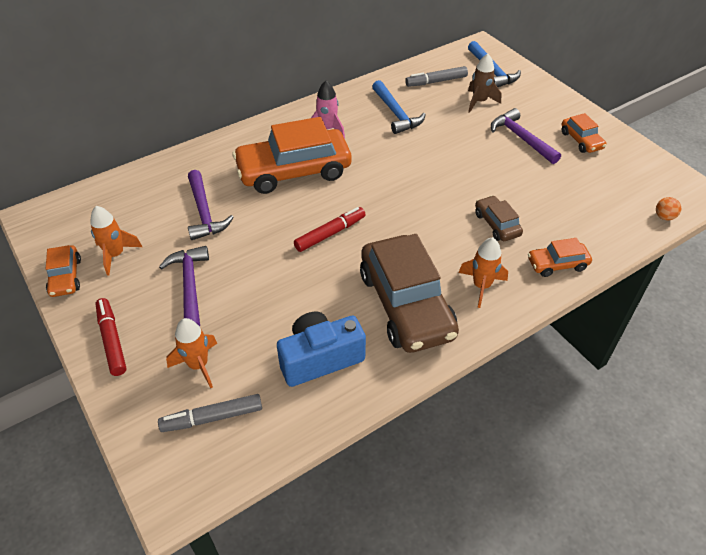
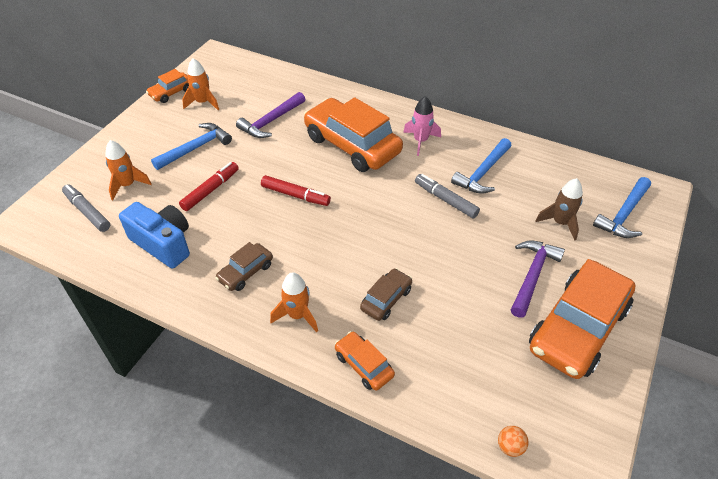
camera: 60 degrees right, 0 degrees up
red marker [95,298,127,376] -> red marker moved to [179,162,239,211]
purple hammer [159,246,209,326] -> blue hammer [151,123,232,170]
brown car [360,234,459,353] -> brown car [215,242,273,291], size x0.47
grey marker [405,66,468,87] -> grey marker moved to [415,174,480,218]
orange car [562,113,606,153] -> orange car [529,259,636,379], size x2.12

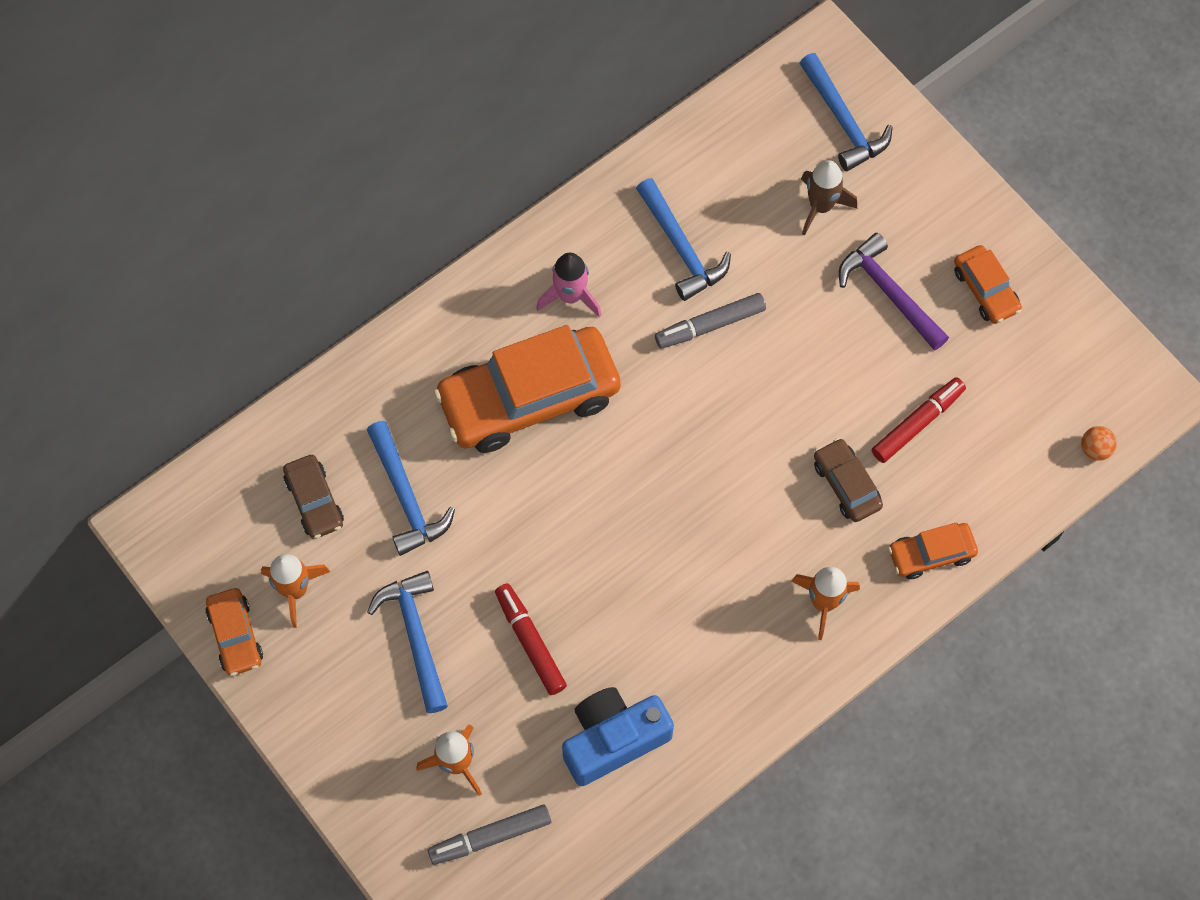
camera: 65 degrees left, 20 degrees up
brown car [215,242,273,291] -> brown car moved to [283,455,344,539]
purple hammer [236,92,305,138] -> blue hammer [367,421,455,556]
red marker [261,175,331,206] -> red marker moved to [872,377,966,463]
orange car [529,259,636,379] -> orange car [954,245,1022,324], size x0.47

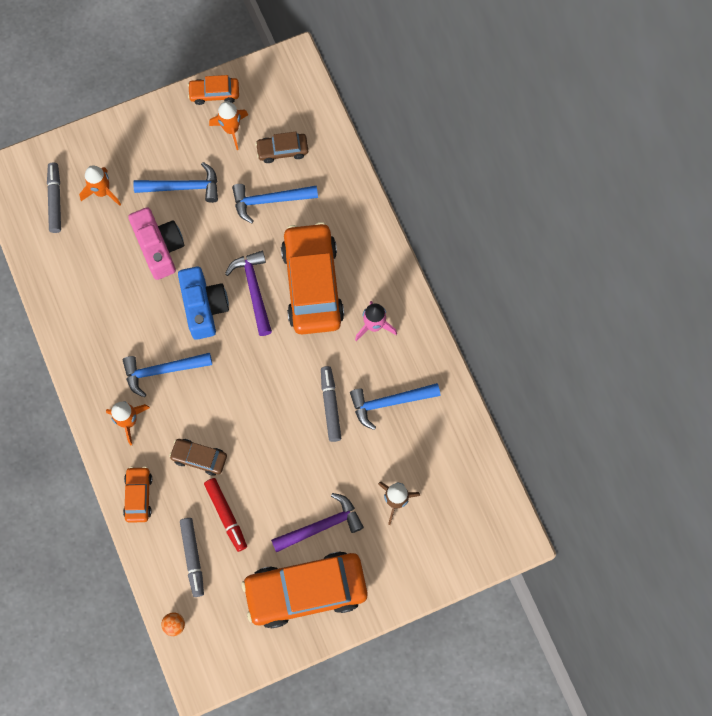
camera: 105 degrees right, 5 degrees up
red marker [495,583,567,695] -> pink camera [128,207,184,280]
blue camera [562,687,674,786] -> blue camera moved to [178,266,229,340]
blue hammer [800,53,893,171] -> blue hammer moved to [122,353,212,397]
brown car [814,438,883,522] -> brown car turned 150 degrees counterclockwise [169,439,227,476]
orange car [954,245,1022,324] -> orange car [242,552,368,628], size x2.12
none -> grey marker [180,518,204,597]
none -> purple hammer [225,251,272,336]

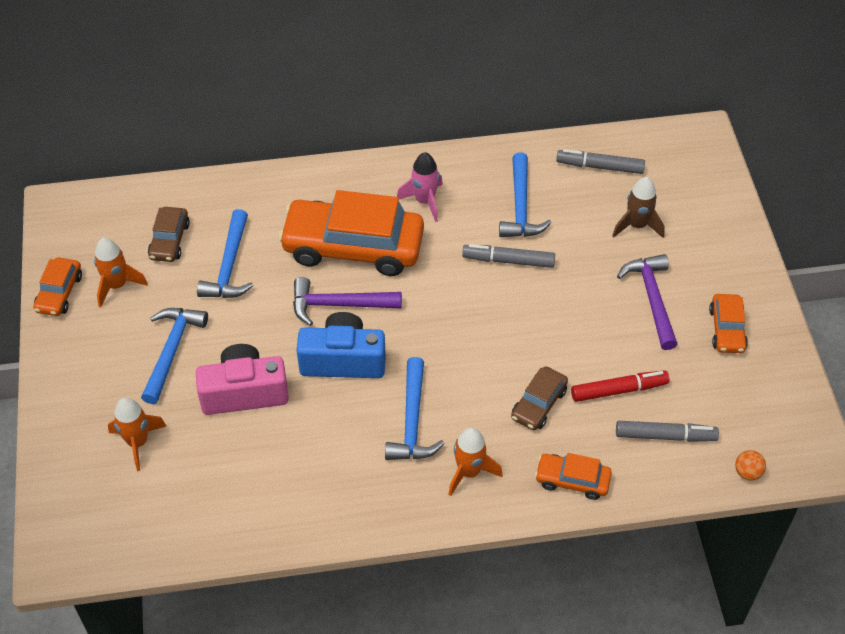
camera: 75 degrees left, 20 degrees down
grey marker [47,163,61,233] -> grey marker moved to [556,149,645,174]
orange car [242,552,368,628] -> orange car [709,294,748,353], size x0.47

